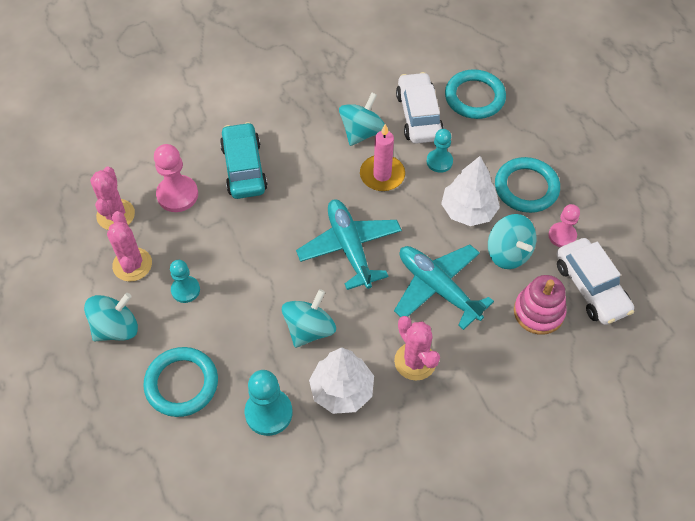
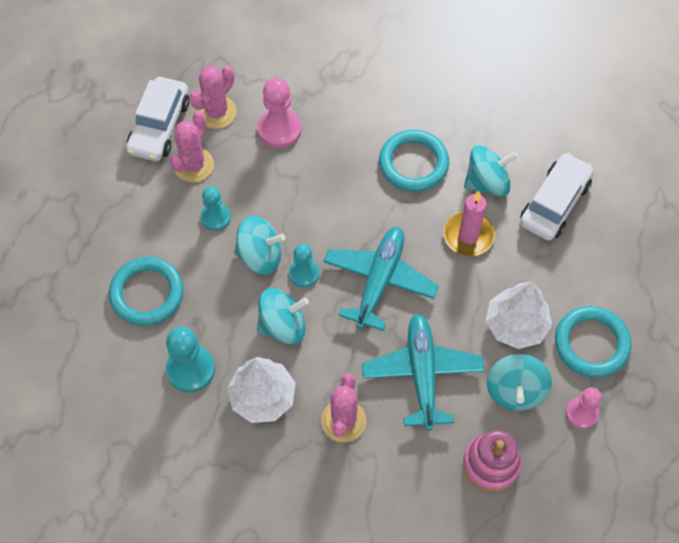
camera: 40 degrees right, 5 degrees up
turquoise spinning top [84,293,138,341] -> turquoise spinning top moved to [234,216,286,275]
turquoise car [220,122,268,199] -> none
turquoise pawn [426,129,453,173] -> turquoise pawn moved to [289,244,319,288]
turquoise ring [445,69,506,119] -> turquoise ring moved to [379,130,449,192]
white car [557,238,634,325] -> white car moved to [126,77,189,161]

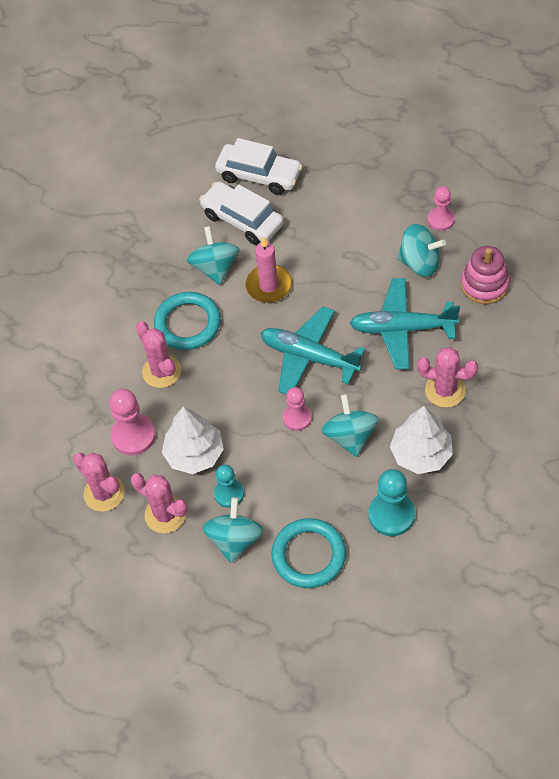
camera: 80 degrees left, 5 degrees down
white car [126,77,189,161] -> white car moved to [215,138,303,195]
turquoise spinning top [234,216,286,275] -> turquoise spinning top moved to [203,497,263,563]
turquoise pawn [289,244,319,288] -> pink pawn [283,387,312,431]
white tree [486,282,552,349] -> white tree moved to [162,406,224,474]
turquoise ring [555,306,631,378] -> none
none -> pink cactus [136,322,181,388]

